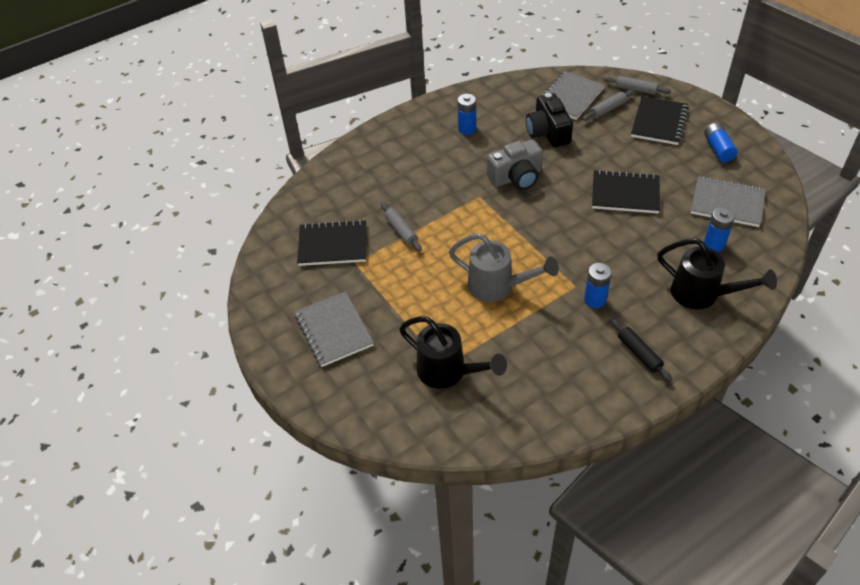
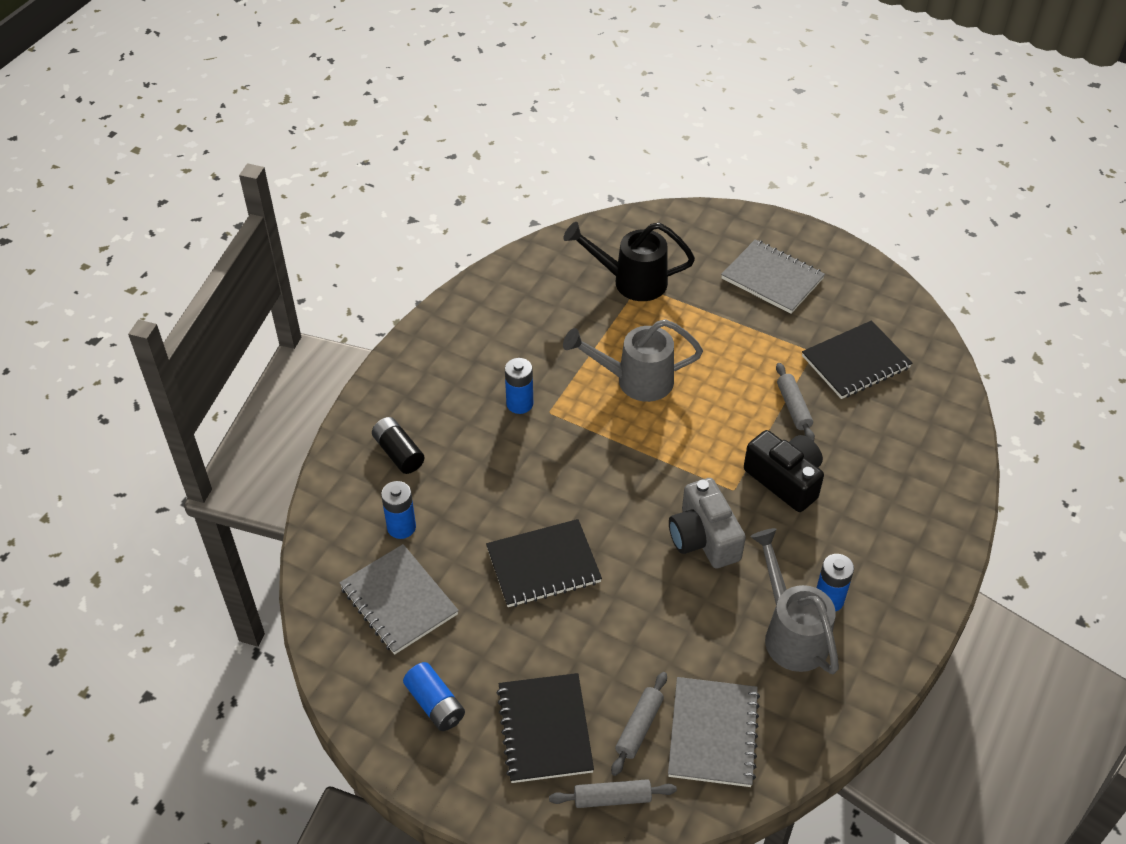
camera: 150 degrees right, 0 degrees up
grey rolling pin [381,202,422,252] -> grey rolling pin turned 45 degrees clockwise [776,363,815,441]
grey camera [487,139,543,190] -> grey camera turned 60 degrees counterclockwise [669,478,746,569]
black camera [526,93,573,147] -> black camera moved to [744,430,824,512]
black rolling pin [611,319,672,382] -> none
black watering can [657,238,777,309] -> black battery [372,417,424,474]
grey notebook [691,176,766,227] -> grey notebook turned 60 degrees clockwise [339,544,459,655]
none -> grey watering can [750,528,839,674]

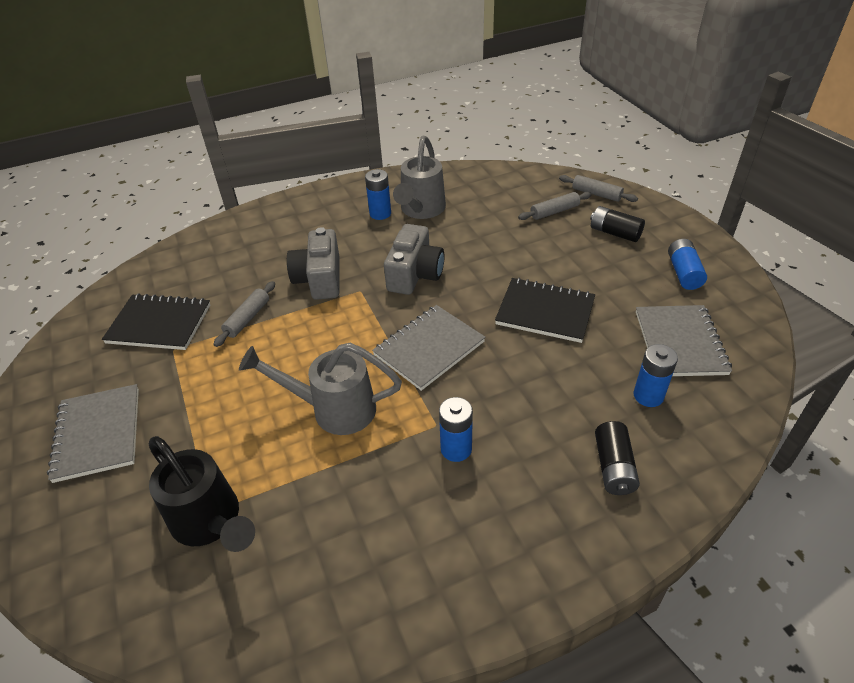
camera: 140 degrees left, 5 degrees down
black notebook [497,673,594,783] -> black battery [590,206,645,242]
grey watering can [563,319,703,402] -> grey watering can turned 150 degrees clockwise [239,343,402,435]
grey notebook [668,677,760,787] -> grey notebook moved to [372,305,485,391]
black camera [744,430,824,512] -> grey camera [287,227,339,300]

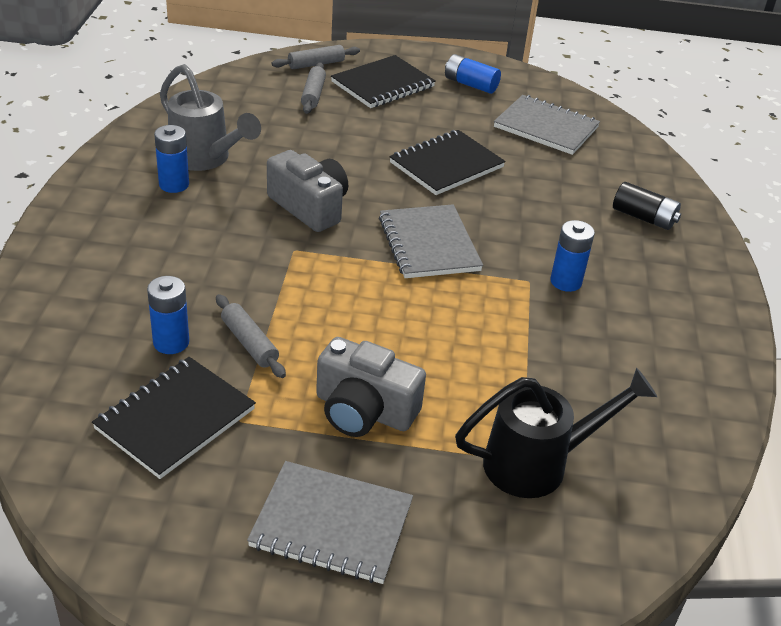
camera: 65 degrees left, 5 degrees down
grey watering can [239,343,402,435] -> none
grey camera [287,227,339,300] -> grey camera moved to [316,337,426,437]
black battery [590,206,645,242] -> black notebook [331,55,436,108]
blue battery [634,344,678,407] -> blue battery moved to [147,276,189,354]

